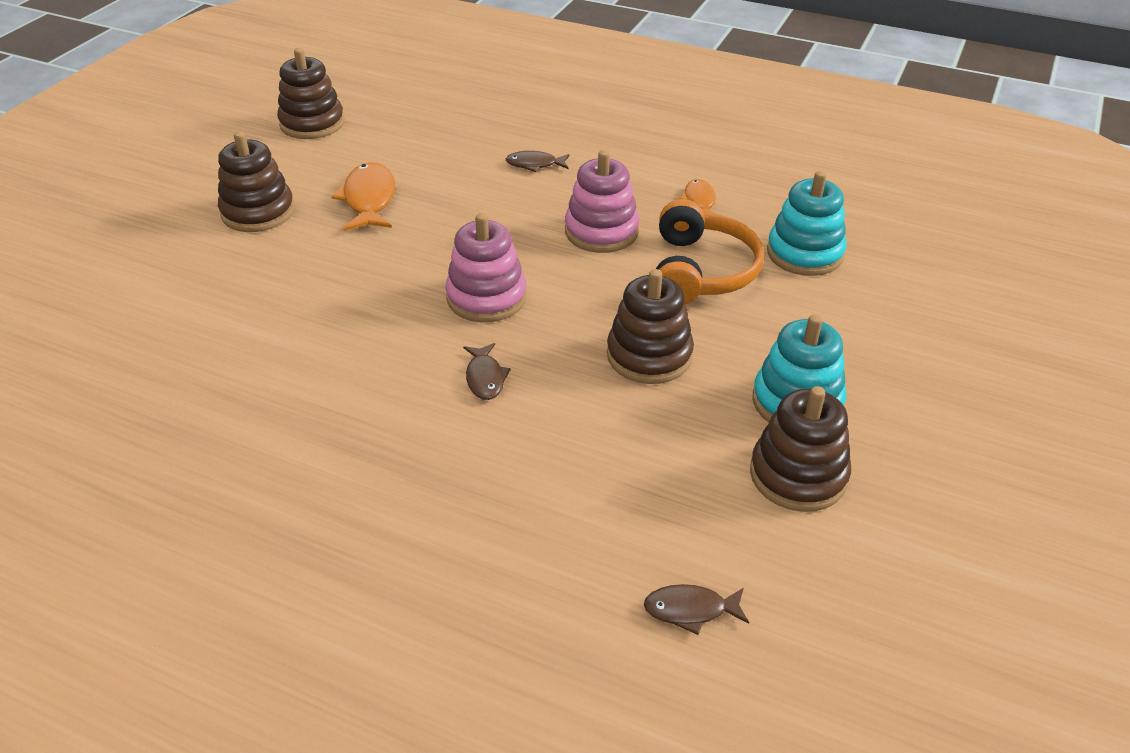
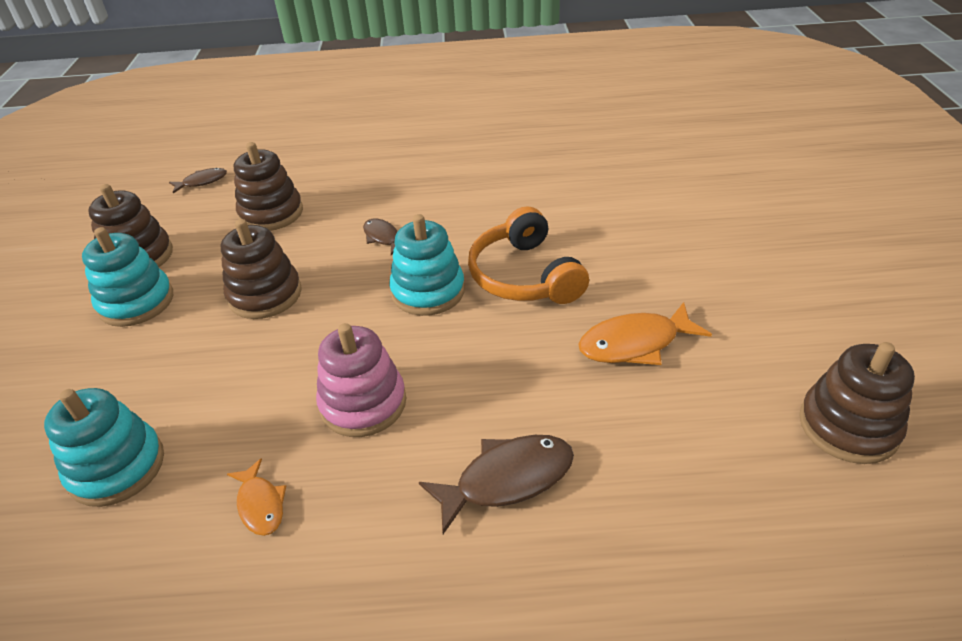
camera: 155 degrees right, 0 degrees up
brown stacking toy [218,131,295,232] -> brown stacking toy moved to [234,142,303,231]
orange fish [332,162,395,231] -> orange fish turned 105 degrees clockwise [578,302,712,365]
pink stacking toy [445,213,527,322] -> turquoise stacking toy [389,214,465,316]
brown fish [506,151,570,172] -> brown fish [419,435,574,534], size x1.70
orange headphones [656,199,764,305] -> orange headphones moved to [468,206,589,304]

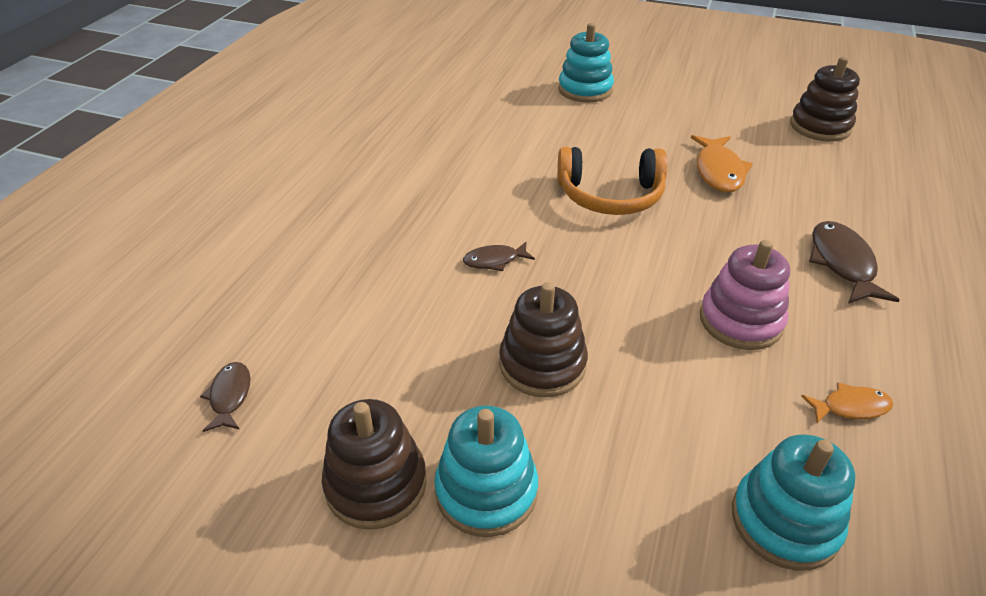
camera: 70 degrees left, 0 degrees up
brown stacking toy [234,142,303,231] -> none
turquoise stacking toy [389,214,465,316] -> turquoise stacking toy moved to [558,23,614,103]

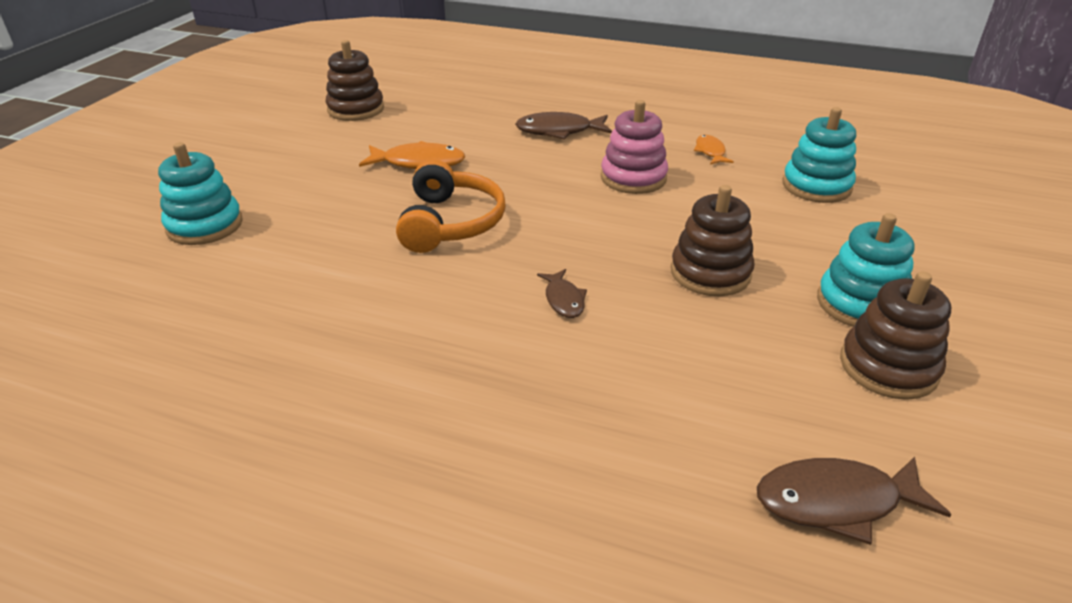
camera: 90 degrees left, 5 degrees down
brown fish [200,362,250,432] -> brown fish [757,457,952,545], size x1.70

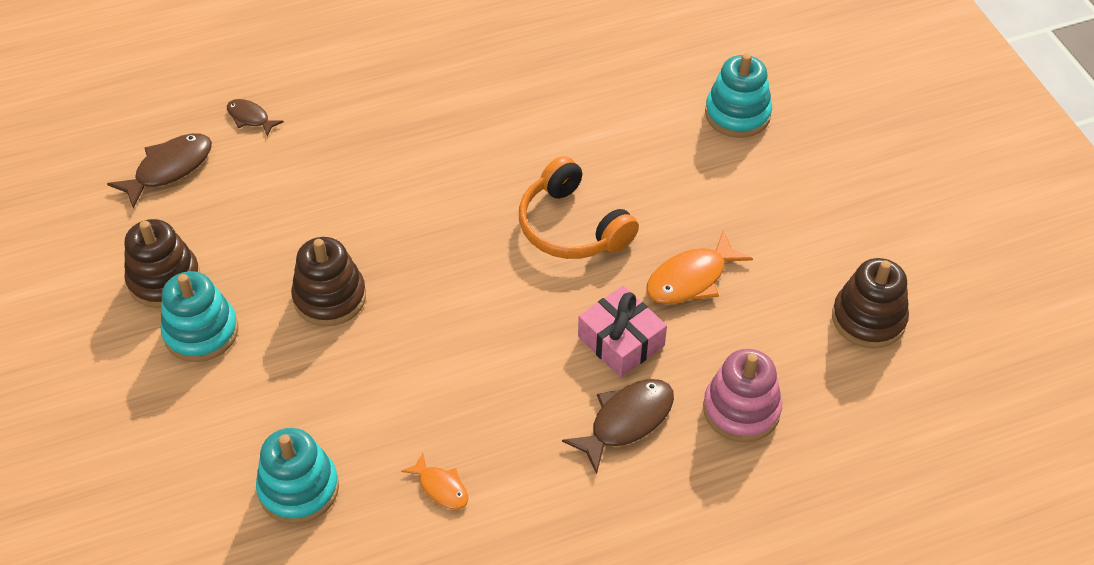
camera: 140 degrees right, 15 degrees up
brown fish [537,269,587,318] -> brown fish moved to [227,99,284,136]
pink stacking toy [601,100,668,194] -> pink stacking toy moved to [703,349,782,442]
none -> pink gift [578,285,667,377]

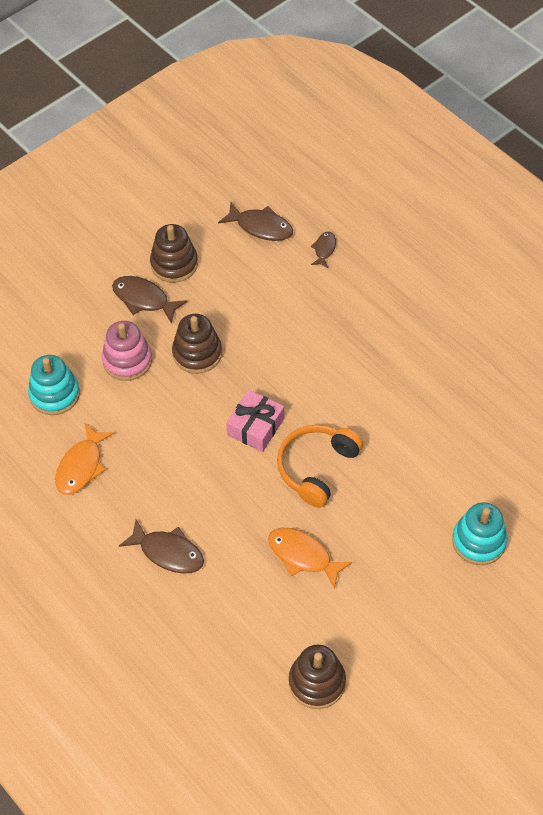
camera: 70 degrees right, 5 degrees up
turquoise stacking toy [161,271,238,362] -> brown fish [112,276,188,324]
orange fish [401,452,468,510] -> orange fish [55,422,114,495], size x1.70
pink gift [578,285,667,377] -> pink gift moved to [226,390,284,452]
pink stacking toy [703,349,782,442] -> pink stacking toy moved to [102,321,152,381]

